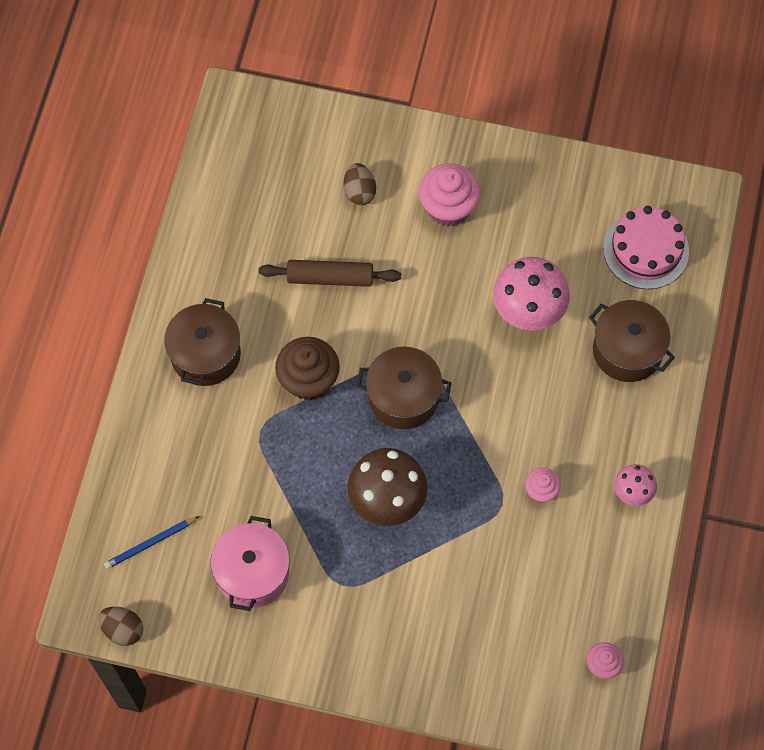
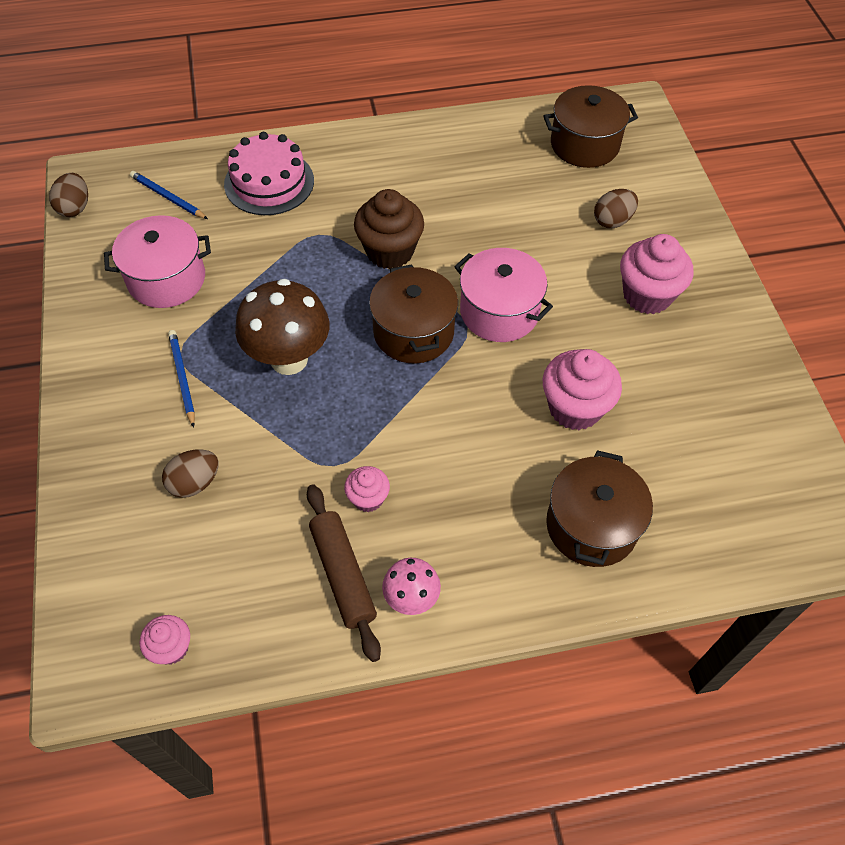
camera: 65 degrees right, 10 degrees down
brown pot [164,298,241,386] -> brown pot moved to [543,85,638,168]
brown rolling pin [258,260,401,287] -> brown rolling pin moved to [307,484,381,662]
pink mushroom [493,257,570,331] -> pink cupcake [543,349,622,430]
pink cake [603,206,689,289] -> pink cake moved to [224,132,314,215]
none -> brown egg [162,449,219,498]
none -> blue pencil [168,330,195,428]
none -> pink pot [455,248,553,342]

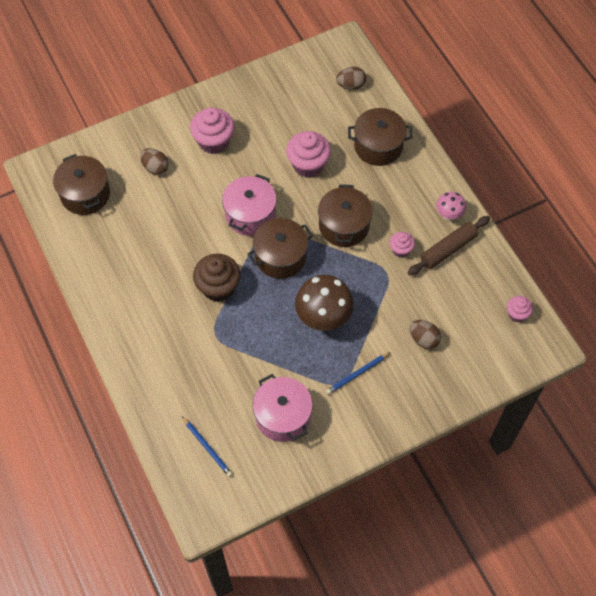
camera: 105 degrees left, 5 degrees up
brown egg [49,173,88,217] -> brown egg moved to [336,67,366,90]
blue pencil [130,171,208,219] -> blue pencil turned 60 degrees counterclockwise [182,416,233,477]
pink cake [224,132,314,215] -> none
none -> brown pot [318,184,373,247]

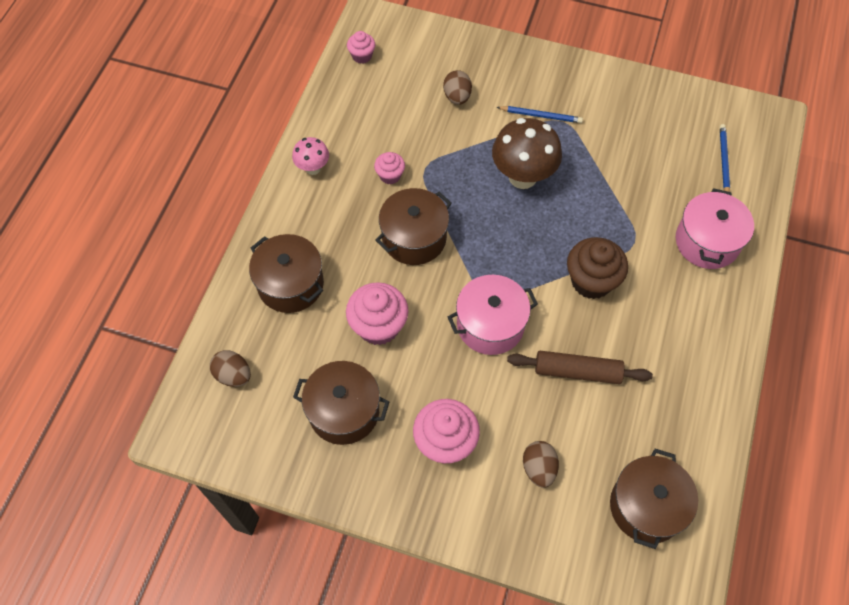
camera: 135 degrees left, 0 degrees up
brown pot [247,218,313,279] -> brown pot moved to [293,361,390,445]
pink pot [253,374,313,442] -> pink pot moved to [676,188,754,269]
brown rolling pin [408,216,490,275] -> brown rolling pin moved to [507,351,653,384]

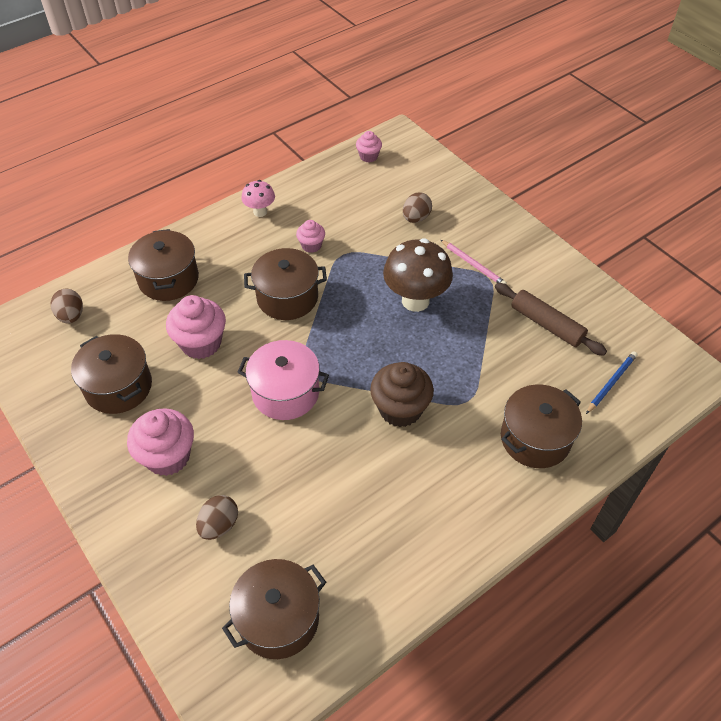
camera: 35 degrees right, 10 degrees down
blue pencil [497,106,583,123] -> pink pencil [441,240,507,284]
brown rolling pin [507,351,653,384] -> brown rolling pin moved to [495,283,607,356]
pink pot [676,188,754,269] -> brown pot [501,385,582,468]

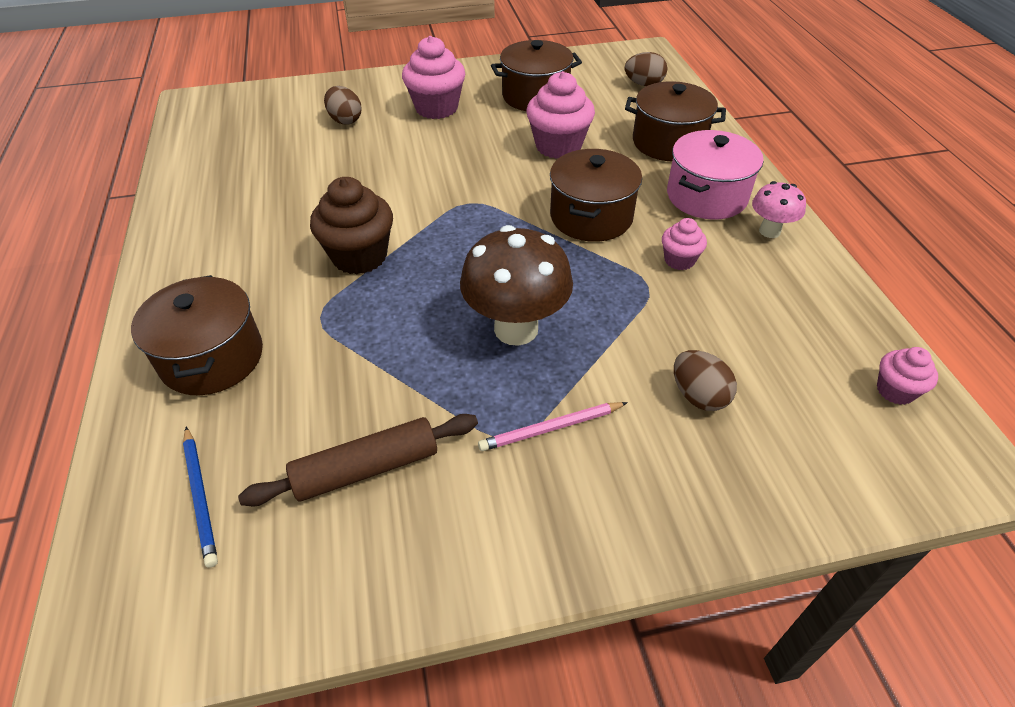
camera: 115 degrees right, 5 degrees down
brown pot [222,559,326,659] -> none
pink pot [237,340,329,420] -> pink pot moved to [667,130,763,220]

